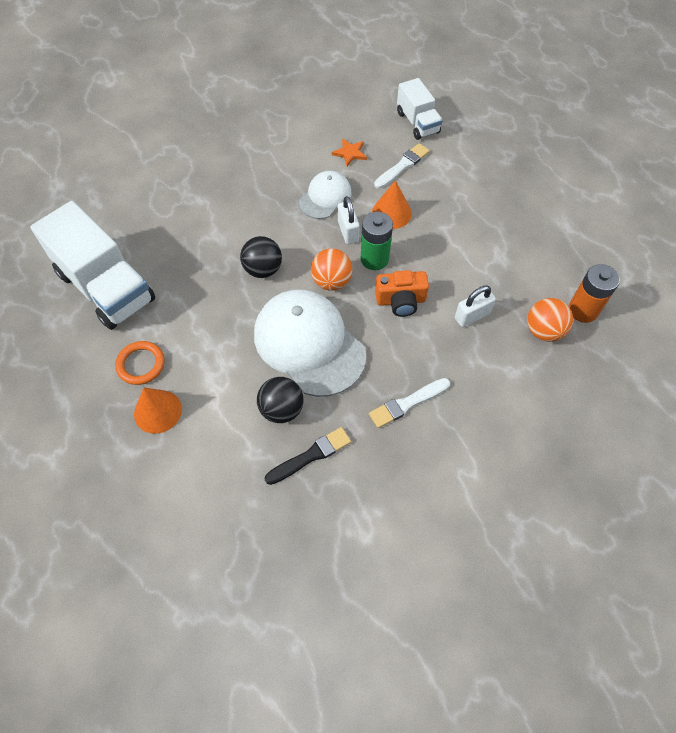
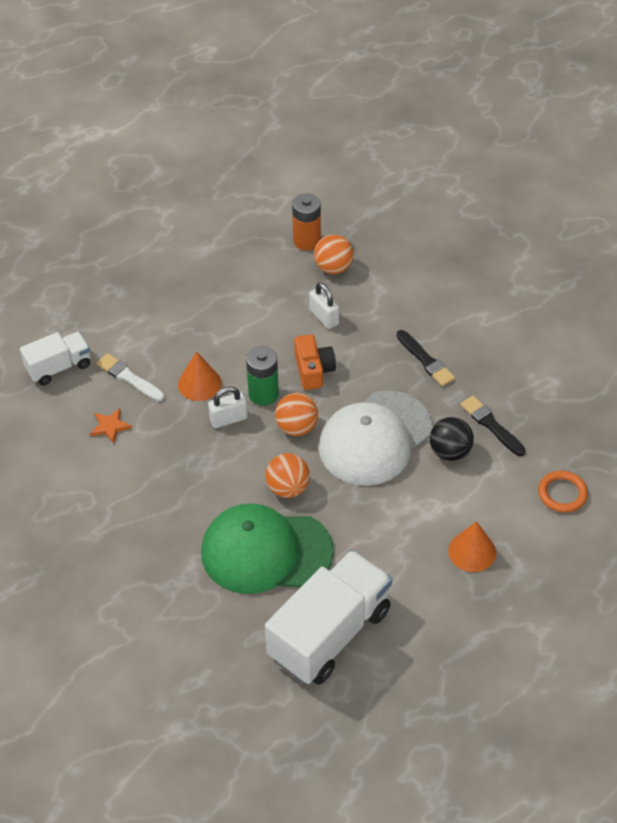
camera: 95 degrees left, 10 degrees down
orange ring [115,341,165,385] -> orange ring moved to [538,470,588,513]
black ball [240,236,282,278] -> orange ball [265,453,310,498]
white cap [299,171,351,219] -> none
white brush [369,378,450,428] -> black brush [396,330,455,387]
none -> green cap [201,503,334,594]

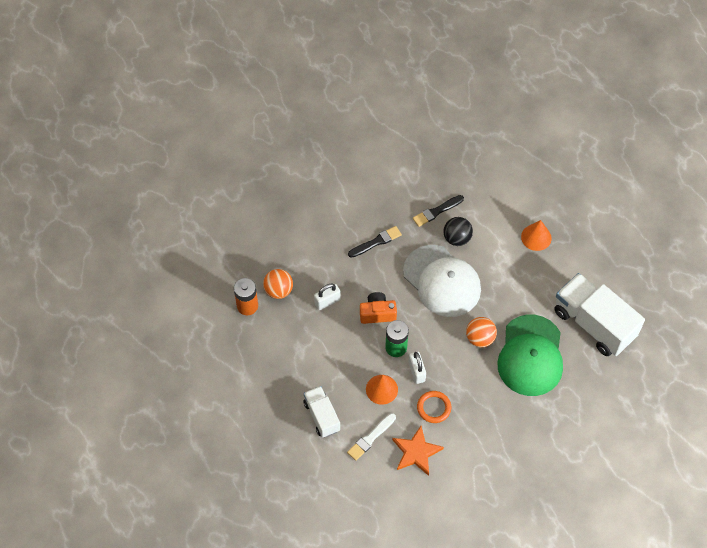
camera: 85 degrees left, 10 degrees up
white truck [20,332,90,386] -> white truck moved to [303,386,340,438]
orange star [90,408,132,444] -> orange star [392,426,444,476], size x1.68
orange ball [275,393,318,436] -> none
orange ring [538,470,588,513] -> orange ring moved to [417,391,451,423]

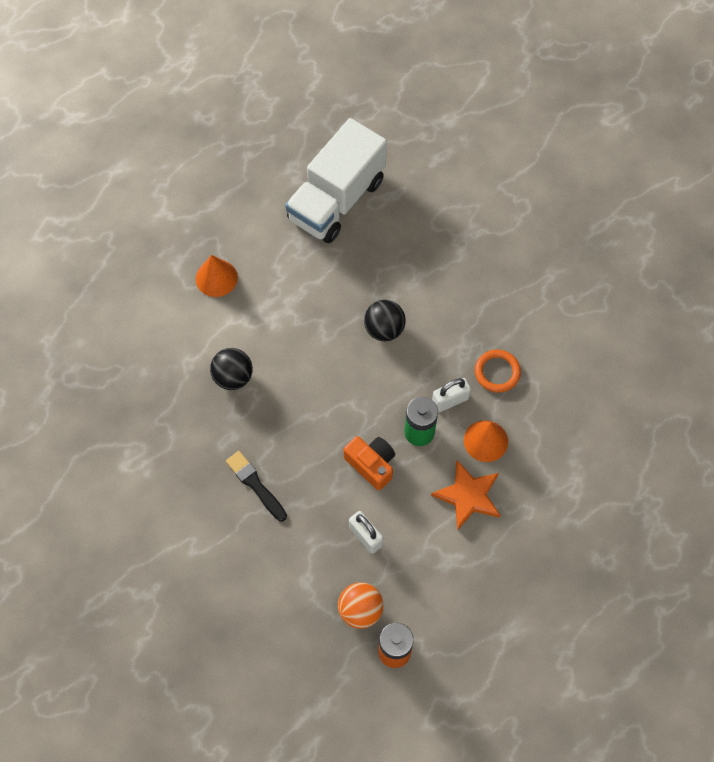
camera: 100 degrees left, 5 degrees up
white truck [303,386,340,438] -> none
white brush [347,413,396,461] -> none
orange camera [360,292,397,324] -> orange camera turned 150 degrees clockwise [344,436,395,490]
orange star [392,426,444,476] -> orange star moved to [431,460,500,530]
white cap [403,245,481,317] -> none
black brush [413,195,464,227] -> none
orange ball [466,317,497,347] -> black ball [364,300,406,341]
green cap [497,315,563,396] -> none

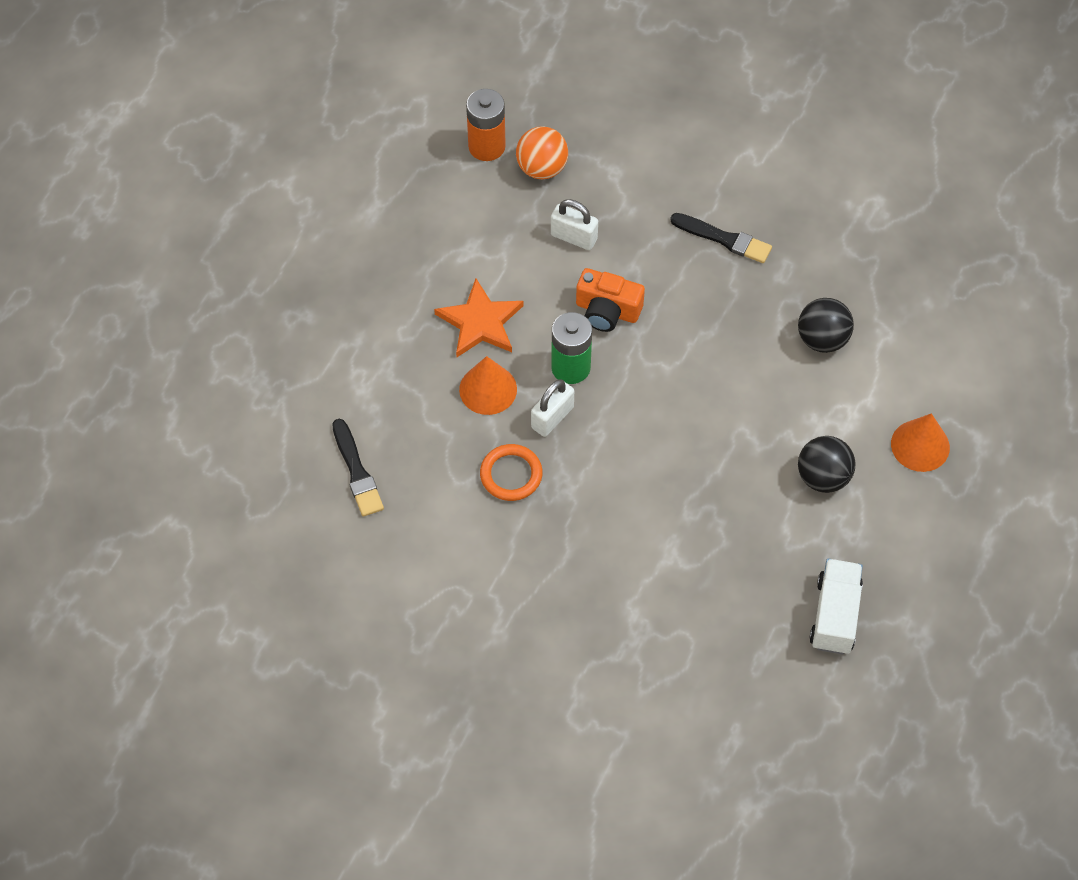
camera: 155 degrees right, 5 degrees down
white truck [285,118,387,243] -> white truck [809,558,863,655], size x0.55
black ball [364,300,406,341] -> black ball moved to [798,436,855,493]
none -> black brush [332,419,384,517]

